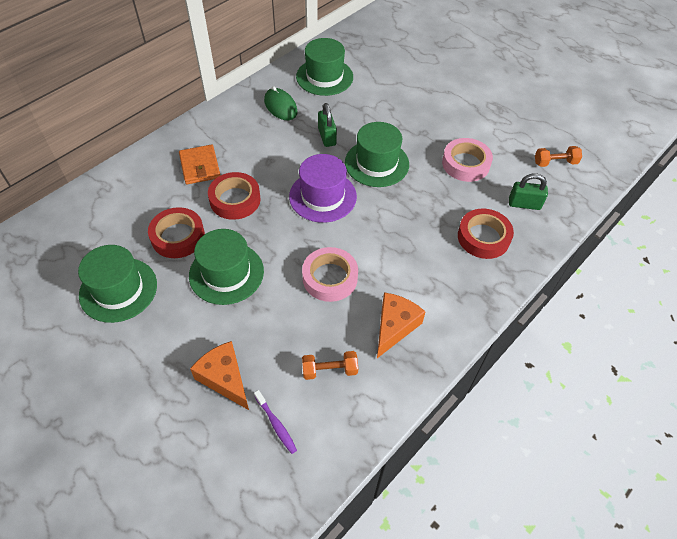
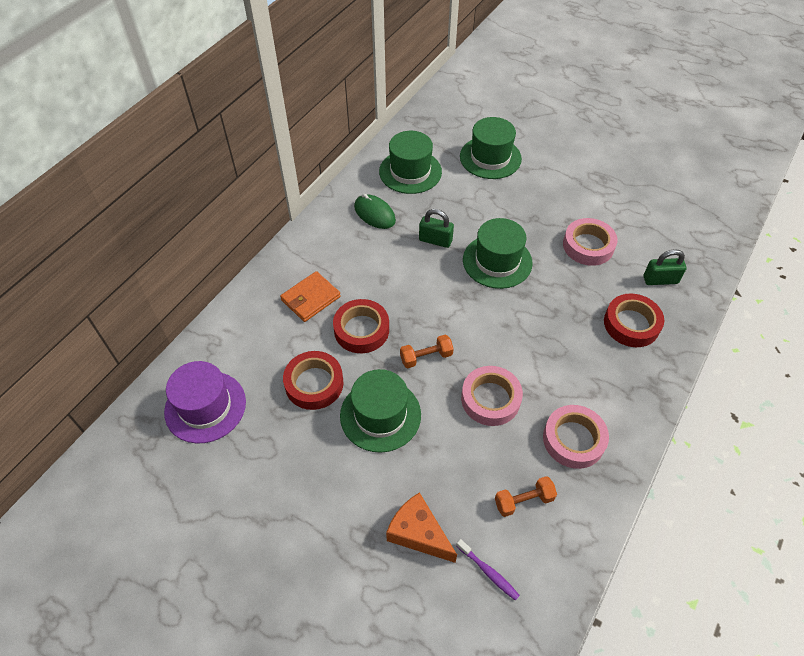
camera: 10 degrees left, 0 degrees up
green hat [78,245,157,323] -> green hat moved to [460,117,522,179]
orange wallet [179,145,221,184] -> orange wallet turned 75 degrees clockwise [280,271,341,322]
purple hat [289,154,357,223] -> purple hat moved to [164,361,246,444]
green padlock [318,103,337,147] -> green padlock turned 45 degrees counterclockwise [419,209,454,248]
orange cheese [377,292,425,358] -> pink tape [543,405,609,469]
orange dumbbell [535,146,582,167] -> orange dumbbell moved to [400,335,454,368]

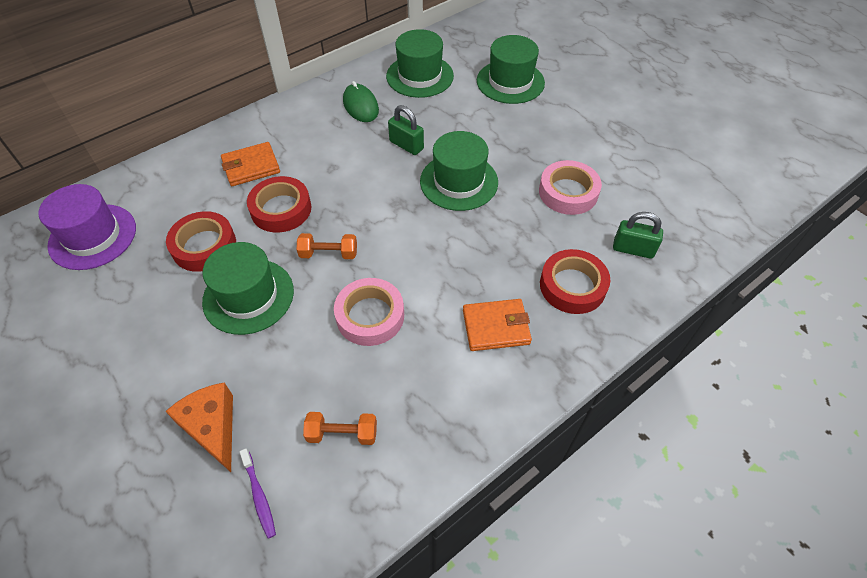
camera: 20 degrees right, 0 degrees up
pink tape [543,405,609,469] -> none
none -> orange wallet [463,299,532,351]

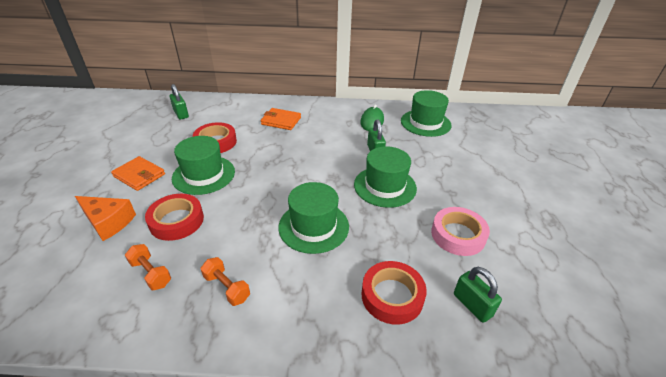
camera: 40 degrees right, 15 degrees down
purple hat [38,184,136,270] -> green padlock [170,84,189,120]
orange cheese [165,382,233,472] -> orange cheese turned 105 degrees clockwise [75,196,136,241]
purple toothbrush [240,449,276,539] -> none
red tape [247,176,311,233] -> red tape moved to [145,194,204,241]
orange dumbbell [297,233,357,259] -> orange dumbbell moved to [201,257,250,306]
pink tape [334,278,404,346] -> none
orange wallet [463,299,532,351] -> orange wallet moved to [111,156,165,191]
green hat [477,35,545,104] -> green hat moved to [278,182,349,254]

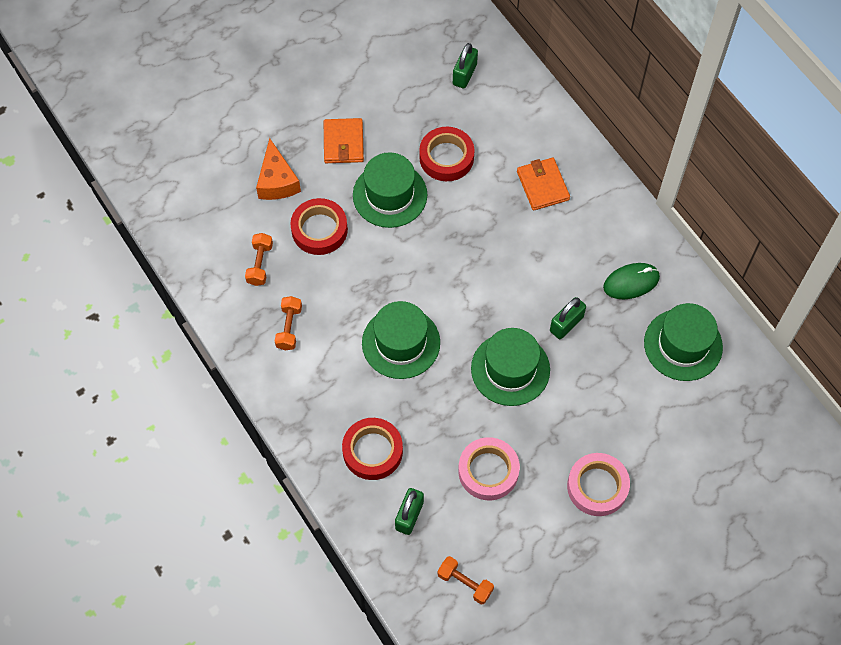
camera: 55 degrees right, 25 degrees up
none -> orange dumbbell [437,556,494,604]
none -> pink tape [567,453,630,516]

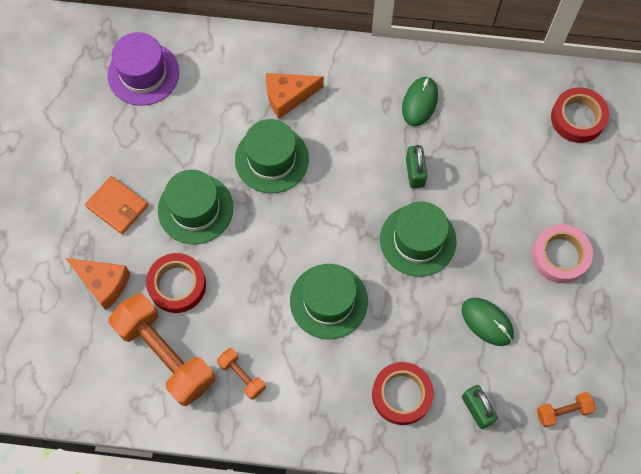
camera: 50 degrees left, 5 degrees up
orange dumbbell [245,233,273,286] -> orange dumbbell [109,293,215,406], size x2.17
red tape [419,127,475,181] -> red tape moved to [551,87,609,143]
green padlock [453,43,478,89] -> purple hat [108,32,179,106]
pink tape [458,437,520,500] -> green mouse [462,298,514,346]
orange wallet [517,158,570,211] -> orange cheese [266,73,324,119]
green hat [644,303,723,381] -> green hat moved to [235,119,309,193]

